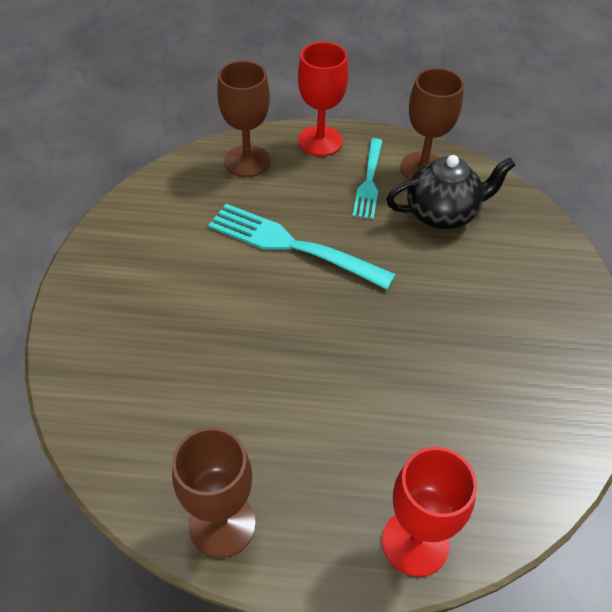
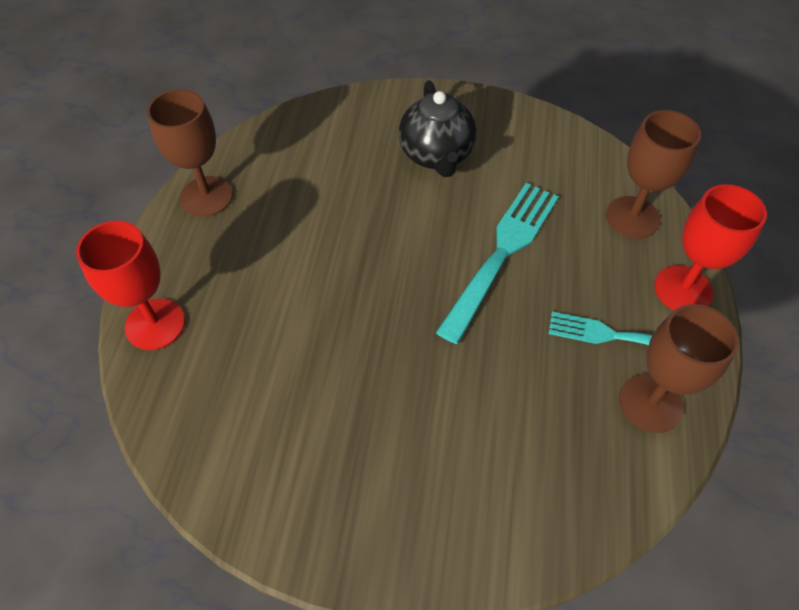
camera: 95 degrees right, 5 degrees up
black teapot [386,155,515,229] -> black teapot moved to [399,80,477,177]

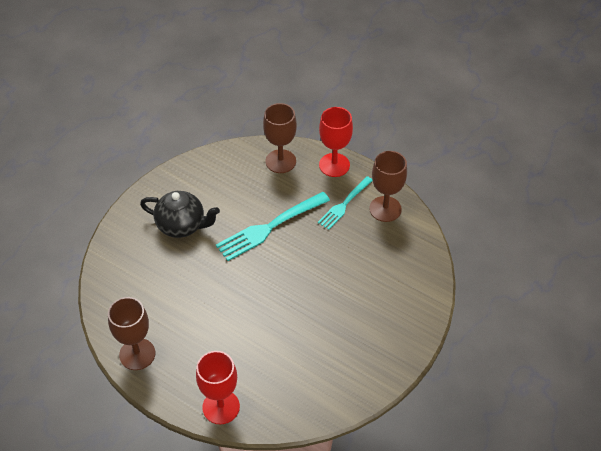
camera: 65 degrees left, 5 degrees down
turquoise fork [436,183,559,344] -> turquoise fork turned 90 degrees counterclockwise [216,192,330,261]

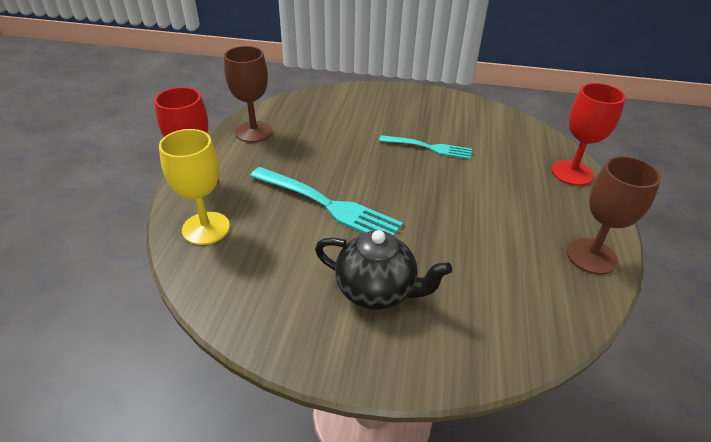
camera: 115 degrees left, 10 degrees down
black teapot [140,191,220,238] -> black teapot turned 120 degrees clockwise [315,230,452,310]
brown goblet [263,103,297,173] -> yellow goblet [159,129,230,245]
turquoise fork [318,176,373,230] -> turquoise fork moved to [379,135,472,159]

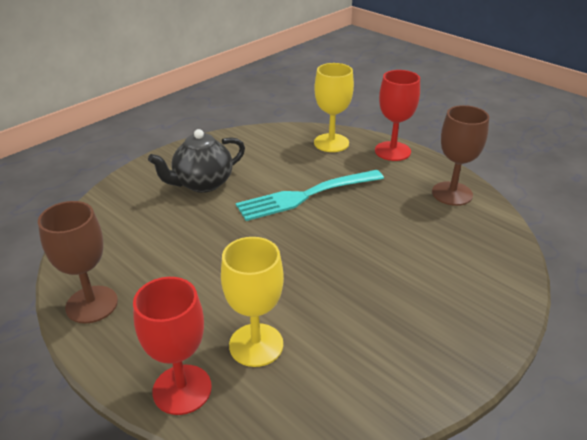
camera: 125 degrees right, 5 degrees down
turquoise fork [379,135,472,159] -> none
none -> yellow goblet [221,237,284,367]

